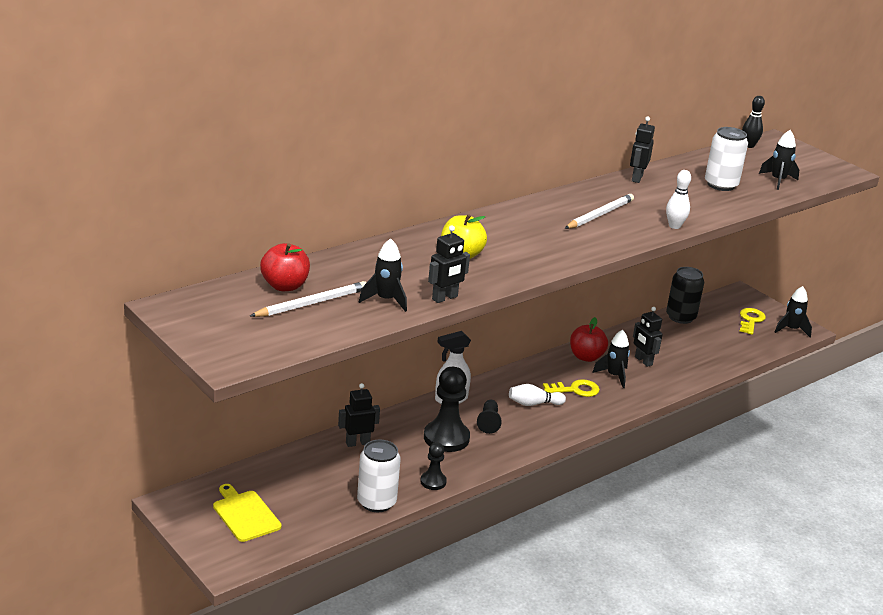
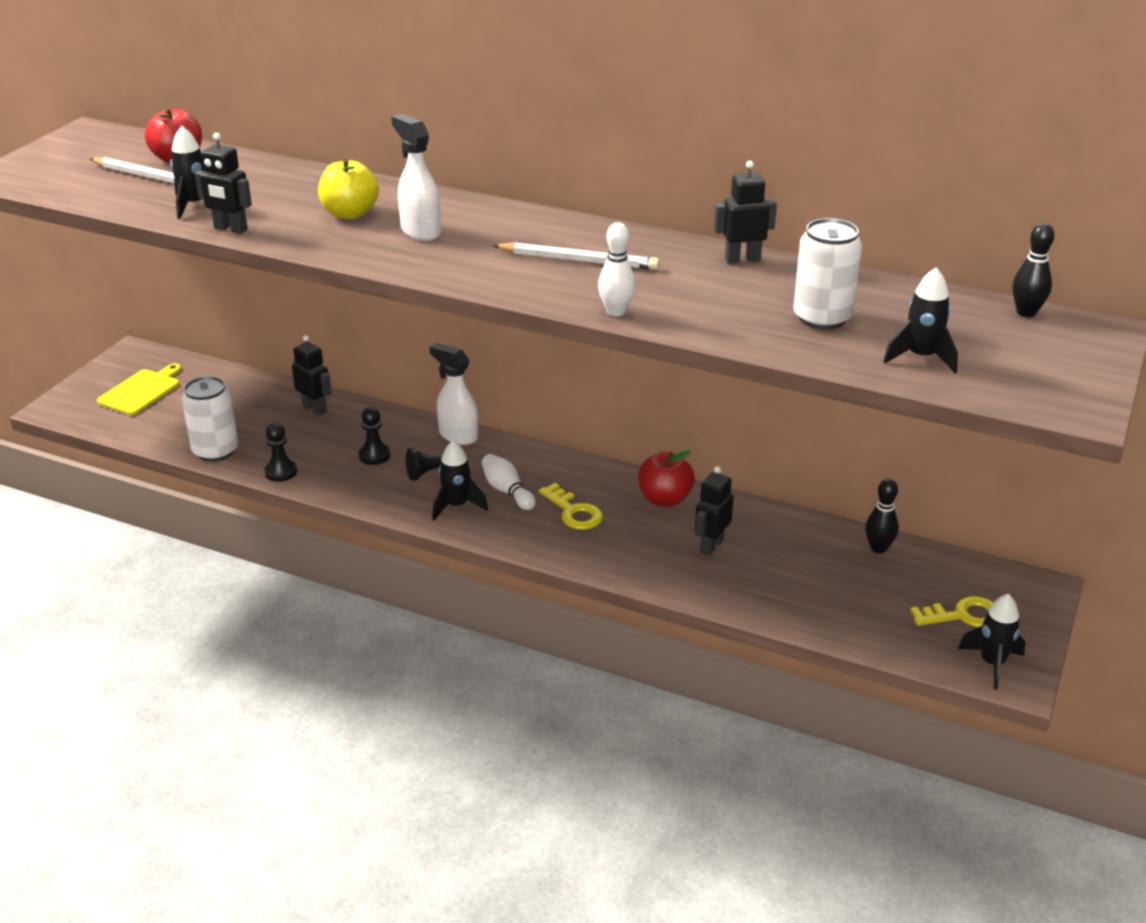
camera: 65 degrees right, 5 degrees up
black pawn [424,367,470,452] -> black pawn [359,407,390,465], size x0.54
black rocket [592,330,630,388] -> black rocket moved to [432,440,488,521]
black can [666,267,704,324] -> black bowling pin [865,479,899,554]
none -> white spray bottle [391,114,441,241]

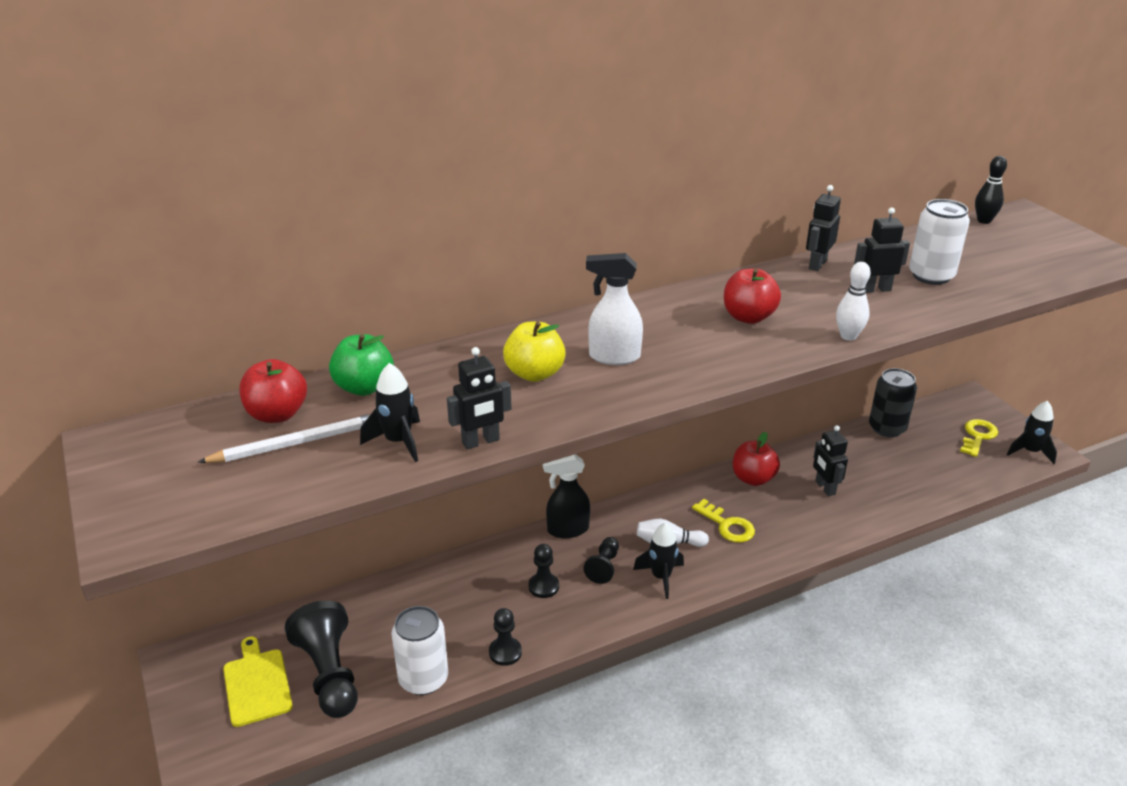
camera: 50 degrees left, 0 degrees up
black robot [292,335,332,416] -> black robot moved to [854,207,910,293]
white spray bottle [430,343,478,445] -> black spray bottle [542,454,590,538]
white pencil [493,242,659,270] -> red apple [724,268,781,324]
yellow key [539,483,603,530] -> yellow key turned 45 degrees clockwise [692,499,755,543]
black bowling pin [865,479,899,554] -> black can [869,368,917,437]
black rocket [883,267,958,373] -> none
none -> black pawn [285,600,358,718]
none -> green apple [329,334,394,396]

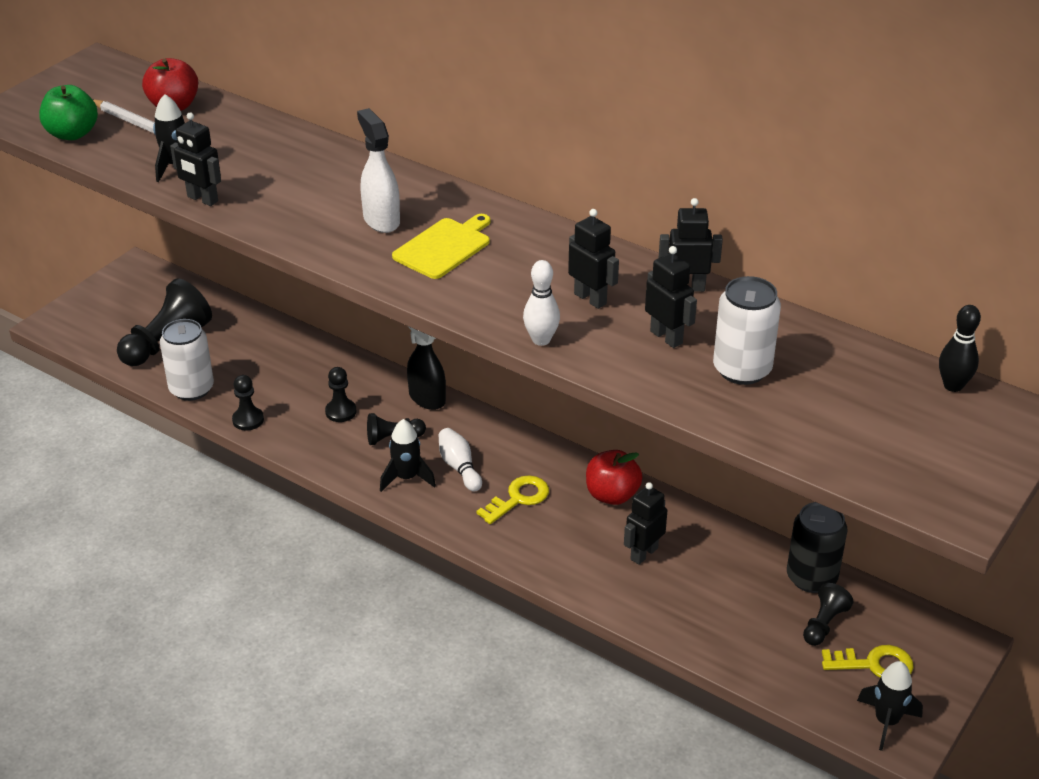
camera: 60 degrees right, 5 degrees up
yellow cutting board [223,636,293,727] -> yellow cutting board moved to [392,214,491,279]
green apple [329,334,394,396] -> green apple moved to [39,85,98,140]
yellow apple [503,322,566,382] -> none
yellow key [692,499,755,543] -> yellow key turned 150 degrees counterclockwise [476,475,549,524]
red apple [724,268,781,324] -> none
none -> black robot [568,209,619,309]
none -> black pawn [803,583,854,646]

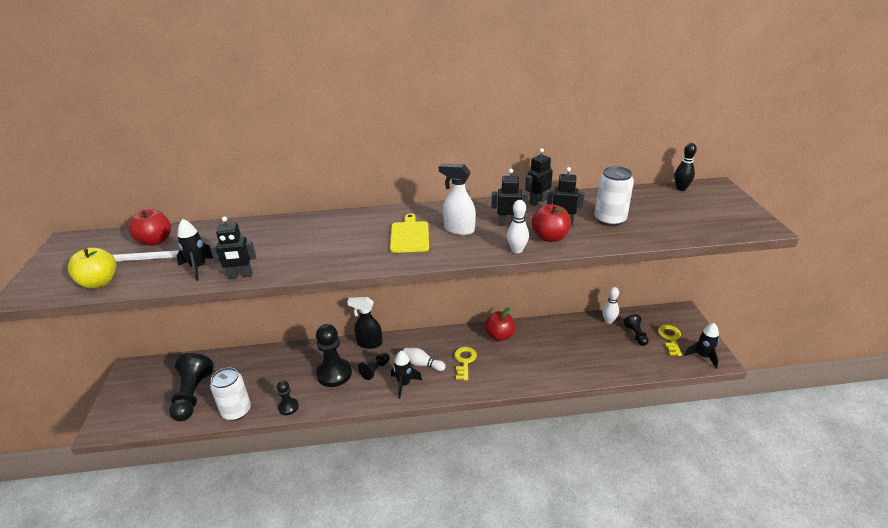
camera: 40 degrees left, 5 degrees down
green apple [39,85,98,140] -> yellow apple [68,248,117,289]
black pawn [325,367,356,422] -> black pawn [316,324,352,387], size x1.85
white spray bottle [357,108,400,233] -> white spray bottle moved to [439,163,476,235]
black robot [624,482,667,565] -> none
black can [787,502,848,593] -> white bowling pin [602,287,619,324]
yellow key [822,645,914,678] -> yellow key turned 45 degrees counterclockwise [658,325,682,356]
none -> red apple [532,204,571,242]

